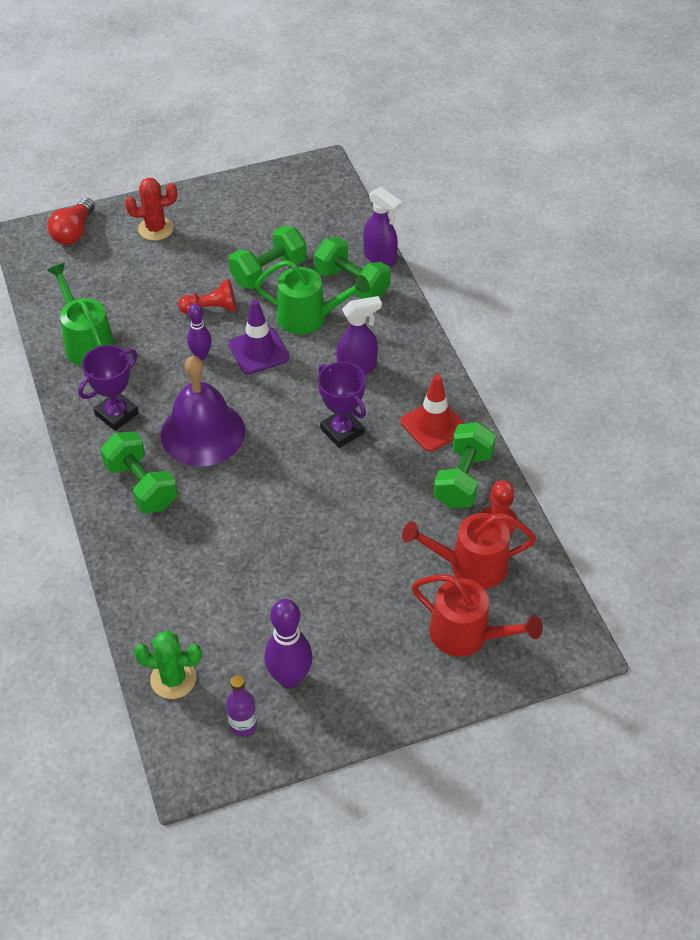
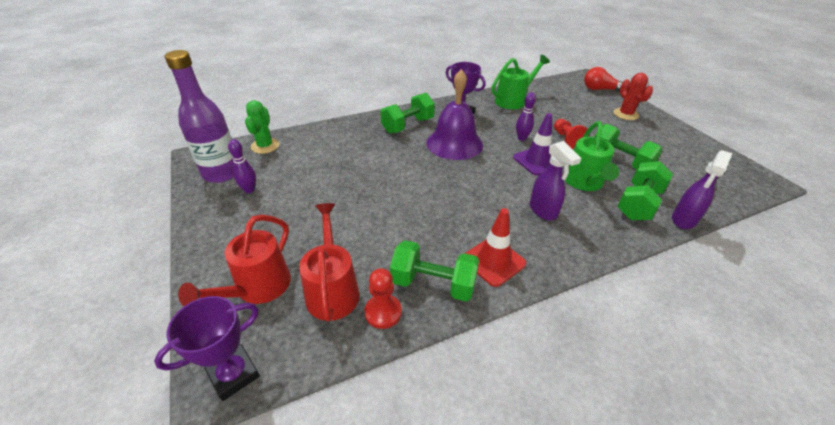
camera: 85 degrees right, 10 degrees down
purple bottle [226,675,257,737] -> purple bottle [165,50,234,183], size x2.07
purple bowling pin [264,599,313,689] -> purple bowling pin [228,139,256,193], size x0.61
purple trophy [318,362,366,448] -> purple trophy moved to [154,296,260,401]

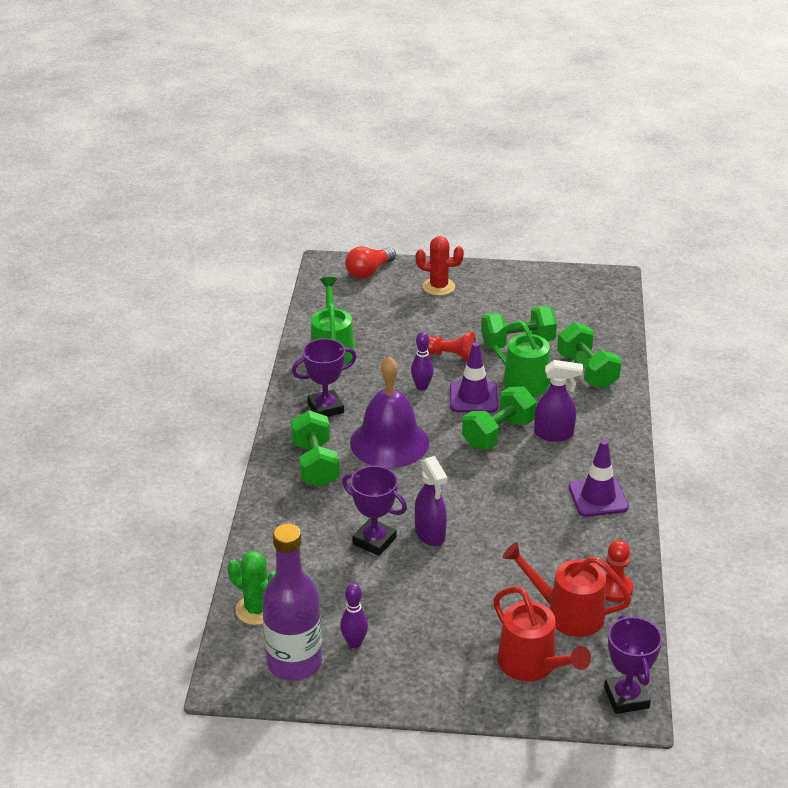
camera: 60 degrees left, 5 degrees down
green dumbbell [390,240,479,302] -> green dumbbell moved to [462,387,536,449]
red traffic cone [465,208,526,287] -> purple traffic cone [569,440,629,517]
purple spray bottle [672,150,733,229] -> purple spray bottle moved to [415,456,447,546]
none -> purple trophy [342,466,407,556]

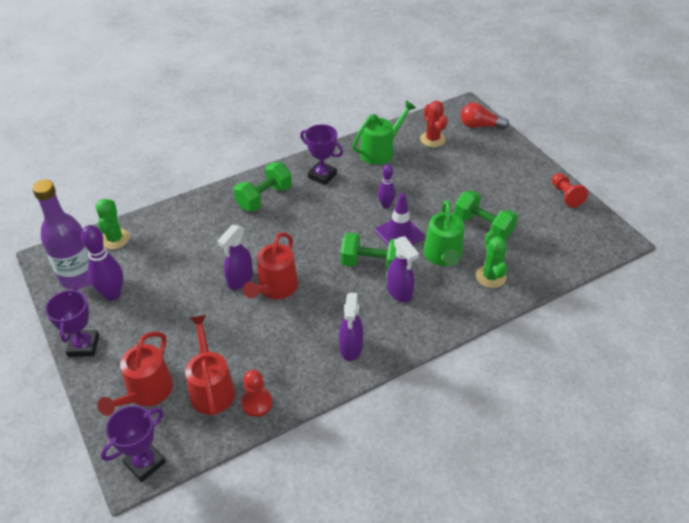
camera: 55 degrees right, 10 degrees up
purple bowling pin [340,583,368,648] -> purple bowling pin [81,225,123,301], size x1.63
purple trophy [342,466,407,556] -> purple trophy moved to [45,288,99,357]
purple bell [350,356,429,468] -> none
red cactus [416,236,464,296] -> red cactus moved to [420,101,447,147]
red pawn [428,332,476,362] -> red pawn moved to [552,173,588,208]
green dumbbell [557,322,622,389] -> green cactus [475,231,507,288]
purple traffic cone [569,440,629,517] -> purple spray bottle [339,293,363,361]
none -> red watering can [243,232,298,299]

